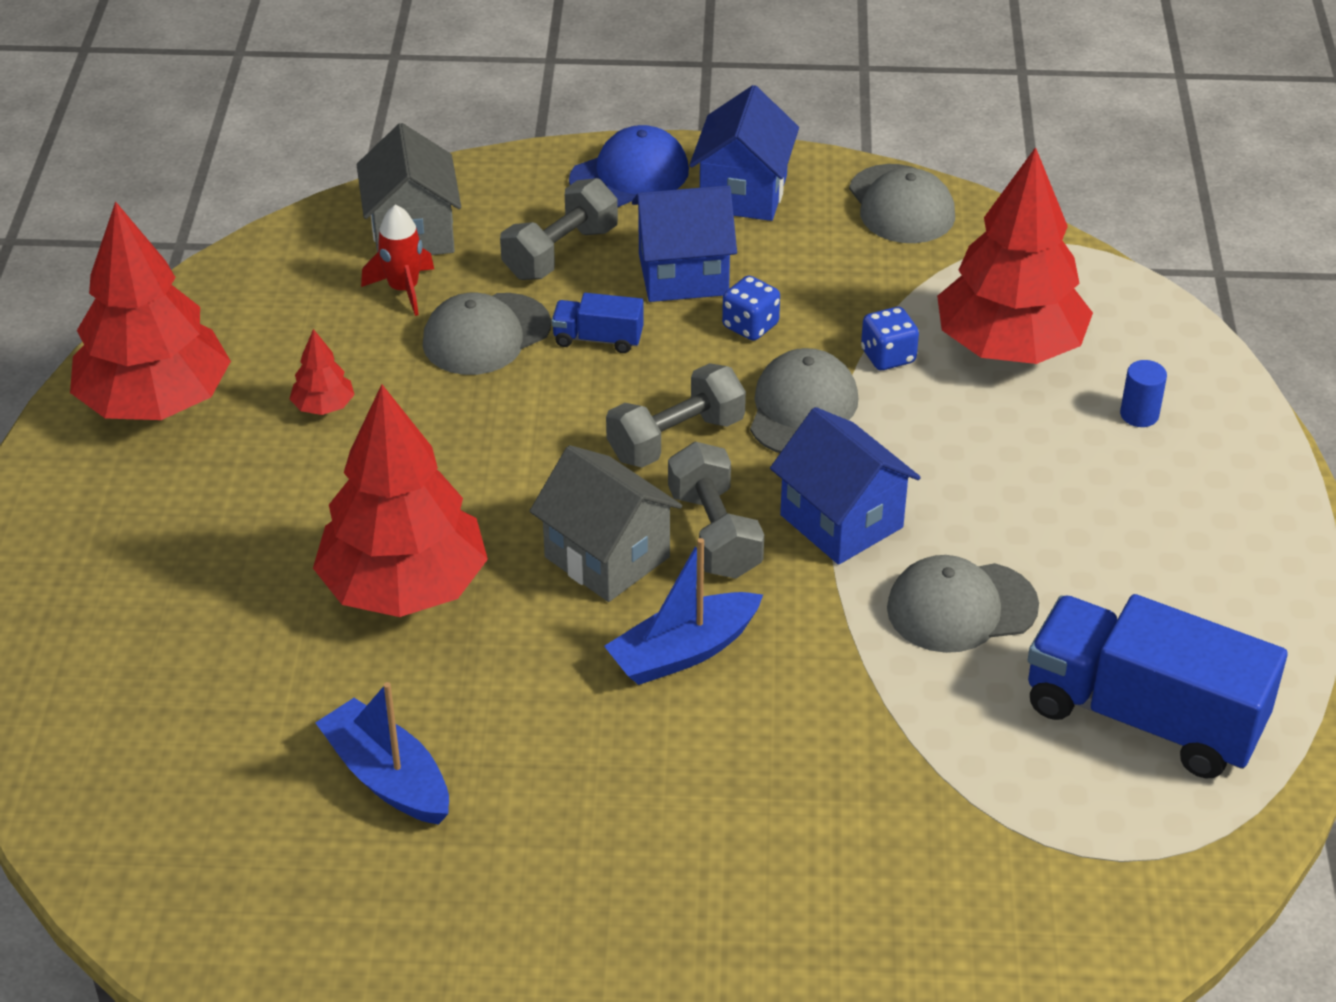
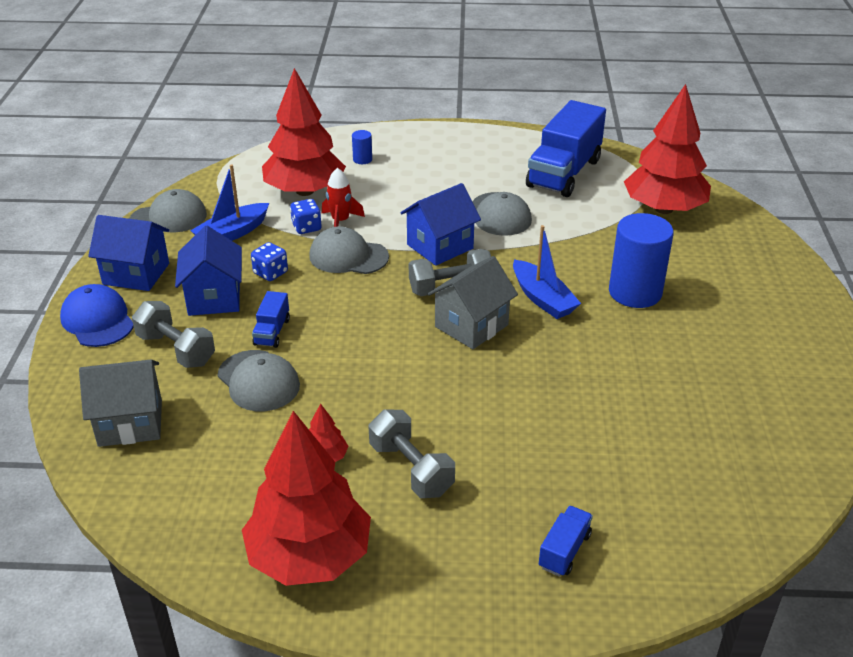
camera: 90 degrees left, 5 degrees down
red tree [313,384,488,617] -> red tree moved to [624,84,711,214]
blue boat [315,682,449,825] -> blue boat moved to [190,164,269,241]
red rocket [361,204,434,316] -> red rocket moved to [322,168,365,227]
grey dumbbell [606,363,746,467] -> grey dumbbell moved to [369,409,455,498]
none -> blue truck [539,506,593,577]
none -> blue cylinder [609,213,674,308]

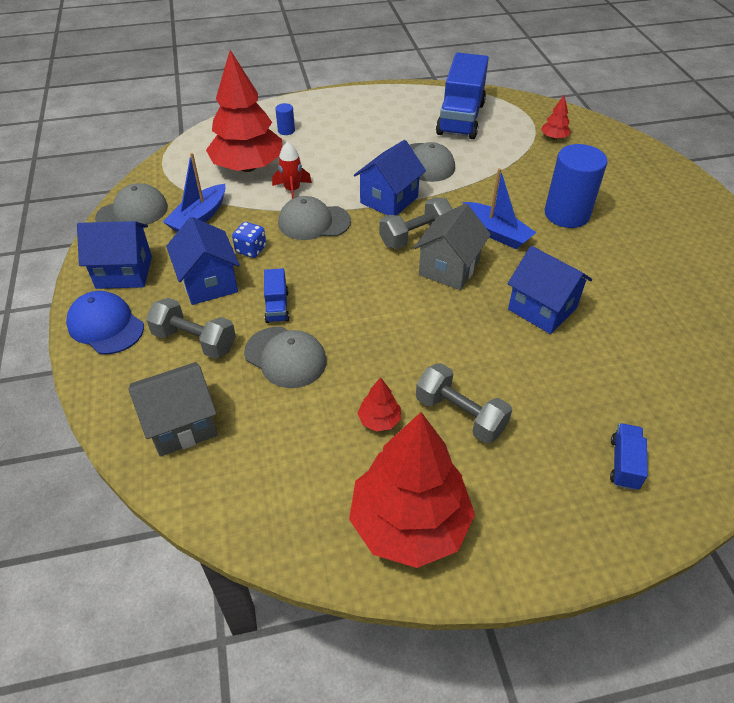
camera: 15 degrees left, 10 degrees up
blue dice [290,199,321,234] -> none
red tree [624,84,711,214] -> red tree [541,95,571,140], size x0.41
none -> blue house [507,246,592,334]

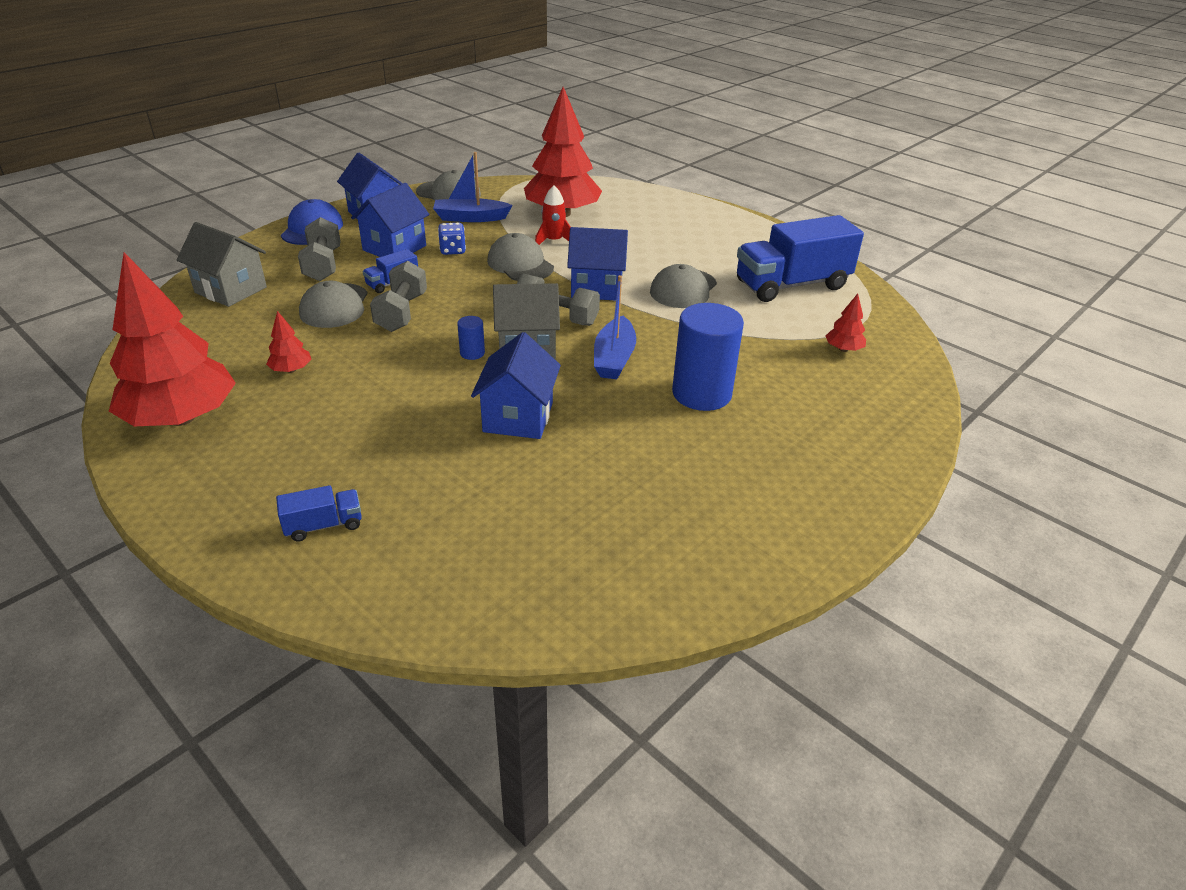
camera: 55 degrees right, 10 degrees down
blue cylinder [275,103,295,135] -> blue cylinder moved to [457,316,485,360]
grey dumbbell [416,363,512,444] -> grey dumbbell moved to [370,261,427,332]

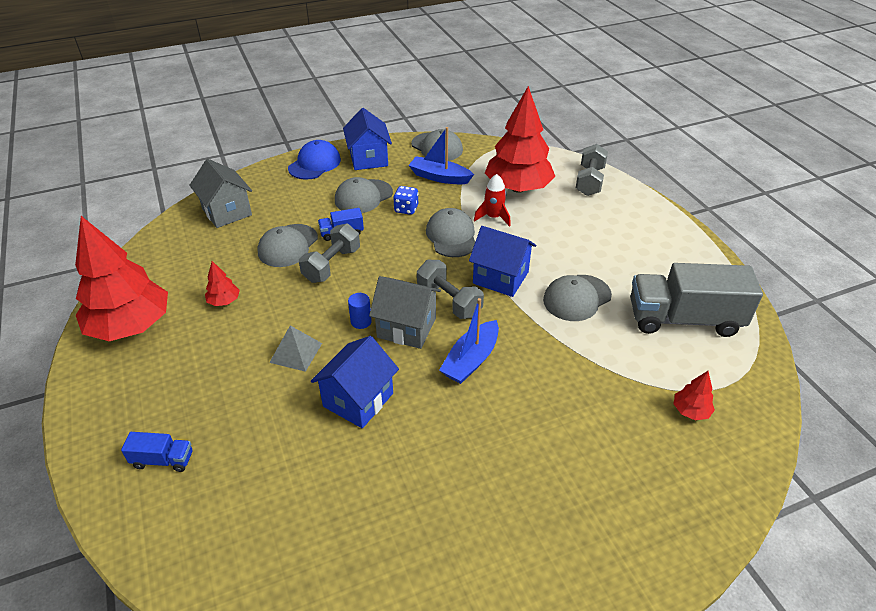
camera: 25 degrees right, 5 degrees up
grey dumbbell [298,217,341,281] -> grey dumbbell moved to [576,144,608,196]
blue house [351,183,429,257] -> grey cap [335,177,393,213]
blue cylinder [672,303,744,411] -> none
blue truck [737,215,864,302] -> grey truck [630,263,763,337]
none -> grey pyramid [269,325,322,372]

